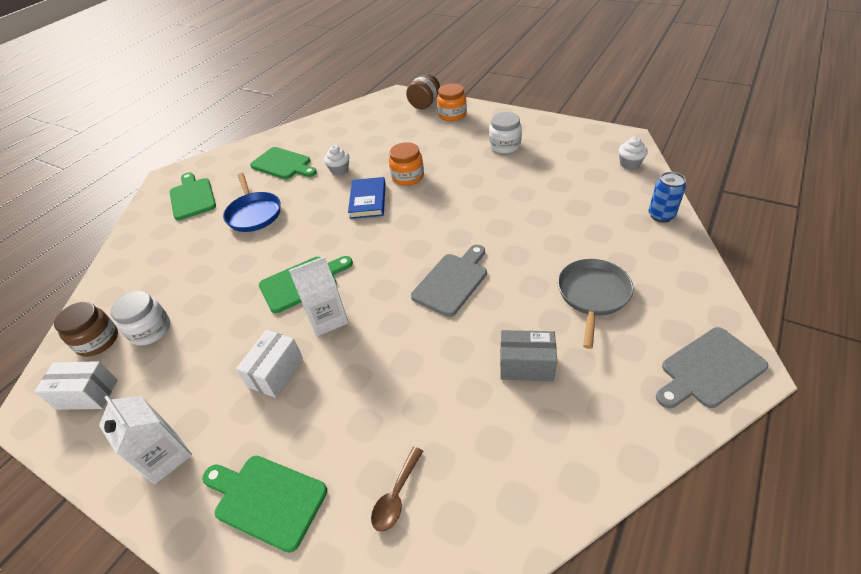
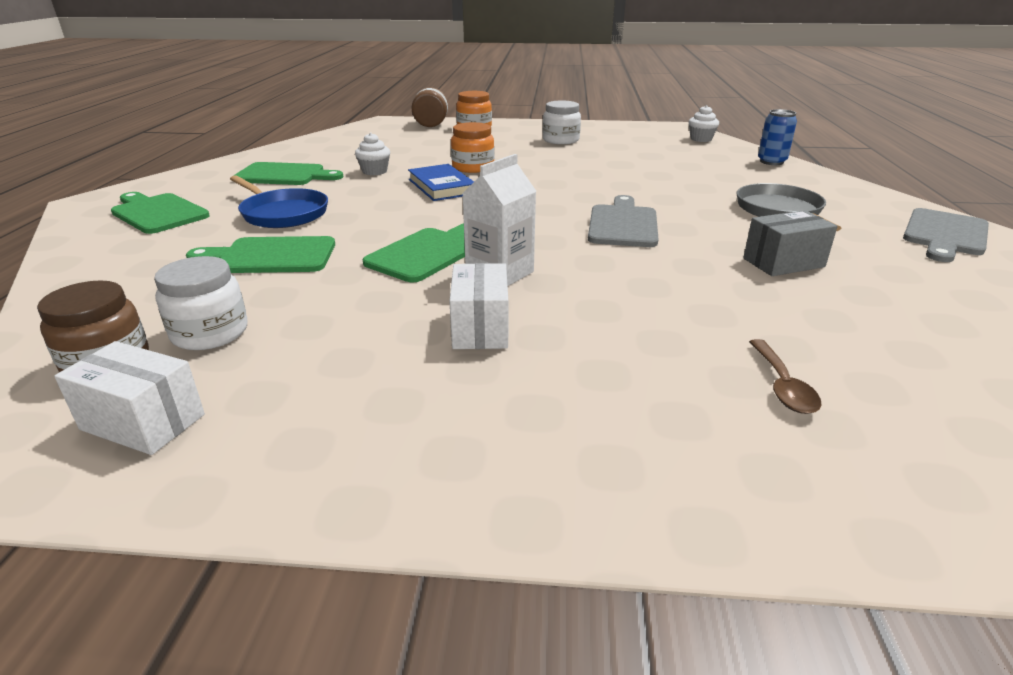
camera: 30 degrees left, 15 degrees down
white box [34,361,117,410] -> white box turned 45 degrees clockwise [54,341,205,455]
white carton [99,396,192,484] -> none
green cutting board [202,456,327,553] -> green cutting board moved to [186,236,335,273]

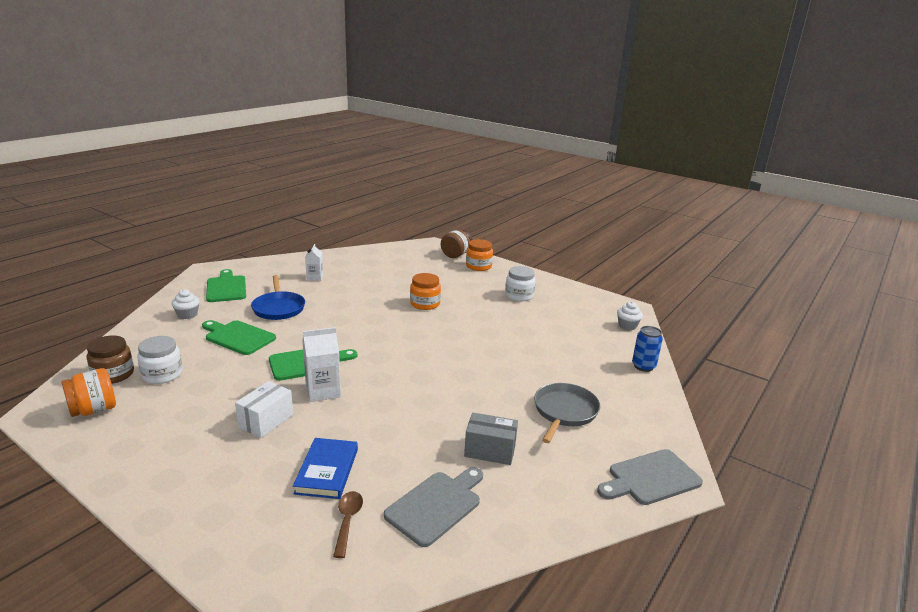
camera: 30 degrees right, 5 degrees down
white box [54,341,205,455] -> orange jar [62,368,116,417]
green cutting board [234,162,343,185] -> white carton [305,244,324,281]
white cupcake [355,133,390,175] -> white cupcake moved to [172,289,200,319]
blue book [408,164,474,201] -> blue book moved to [293,438,358,499]
grey cutting board [588,195,659,247] -> grey cutting board moved to [384,467,483,547]
brown spoon [749,339,821,414] -> brown spoon turned 150 degrees clockwise [333,491,363,558]

